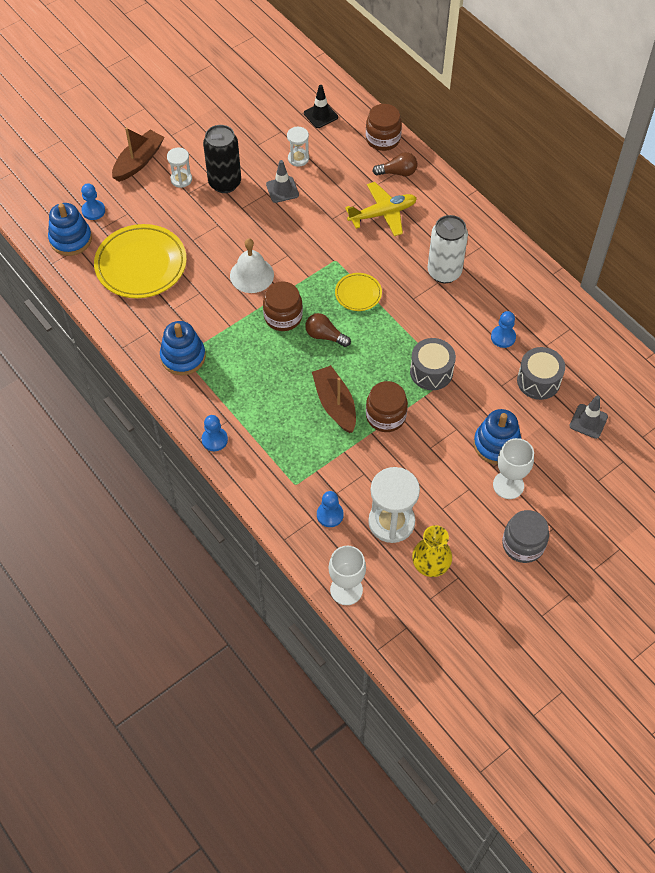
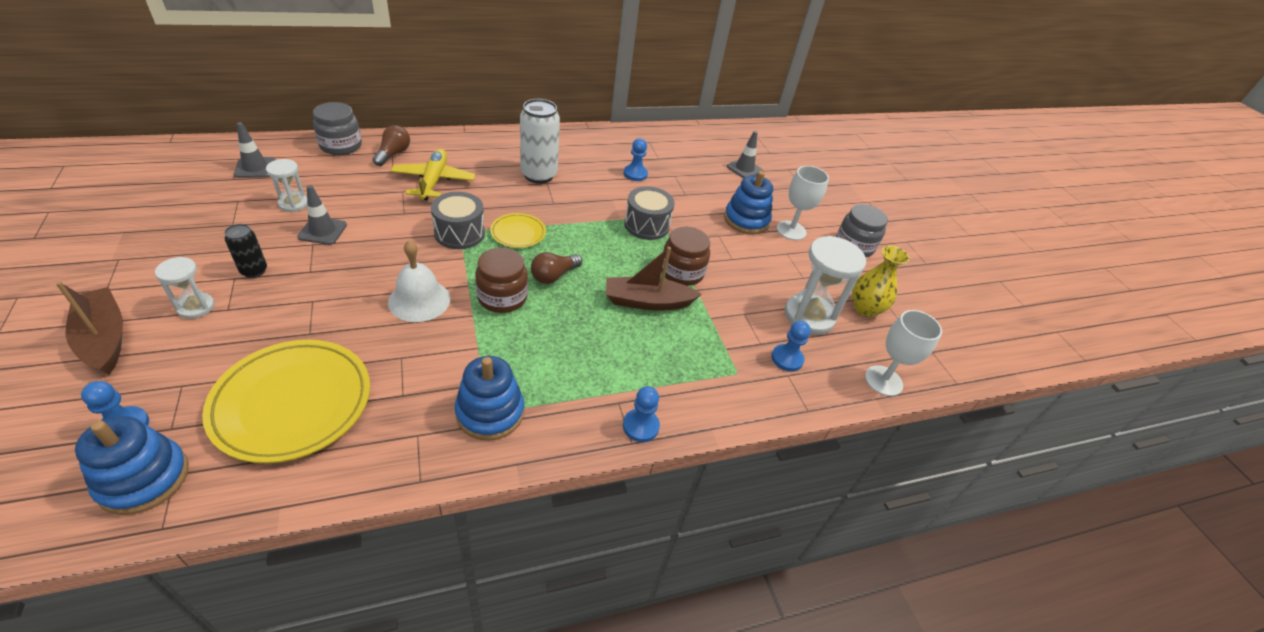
camera: 75 degrees left, 15 degrees down
black can [203,125,241,193] -> black can [224,224,267,278], size x0.54
black traffic cone [304,85,338,128] -> grey traffic cone [233,122,276,178]
brown jar [366,104,402,151] -> grey jar [313,102,362,155]
grey drum [517,347,565,400] -> grey drum moved to [431,192,485,249]

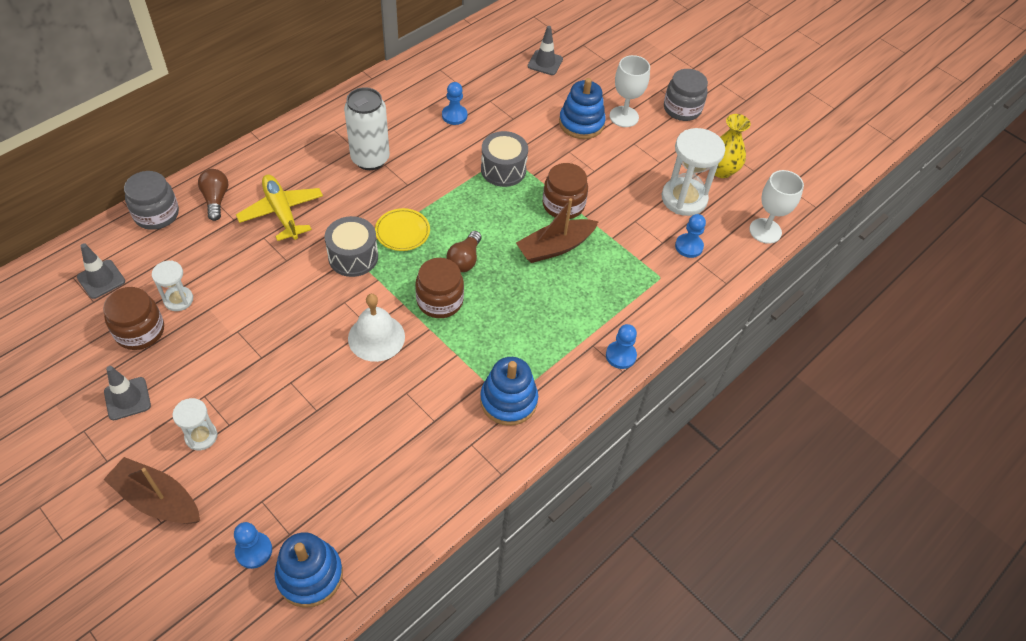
camera: 25 degrees left, 10 degrees up
yellow plate [202,340,370,463] -> none
black can [224,224,267,278] -> none
grey traffic cone [297,185,347,245] -> grey traffic cone moved to [104,366,151,420]
none -> brown jar [103,287,164,350]

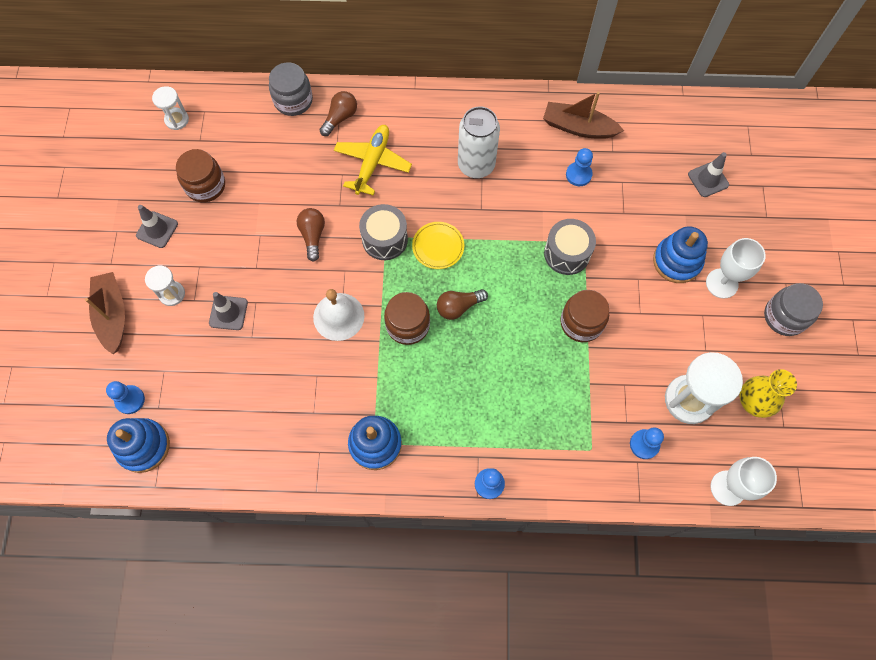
camera: 50 degrees right, 15 degrees up
grey traffic cone [77,243,125,299] -> grey traffic cone moved to [209,292,248,330]
white hourglass [152,261,193,311] -> white hourglass moved to [152,86,189,130]
brown boat [516,198,599,263] -> brown boat moved to [543,92,624,139]
none -> brown light bulb [297,208,325,262]

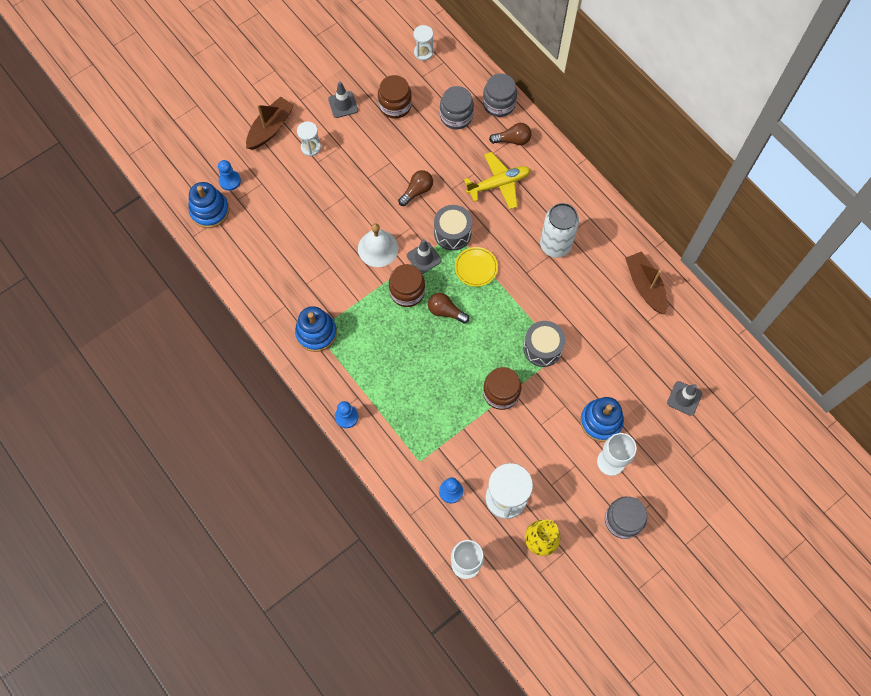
camera: 50 degrees right, 0 degrees up
grey traffic cone [209,292,248,330] -> grey traffic cone moved to [407,239,441,274]
blue pawn [566,148,593,186] -> none
none -> grey jar [440,86,474,129]

